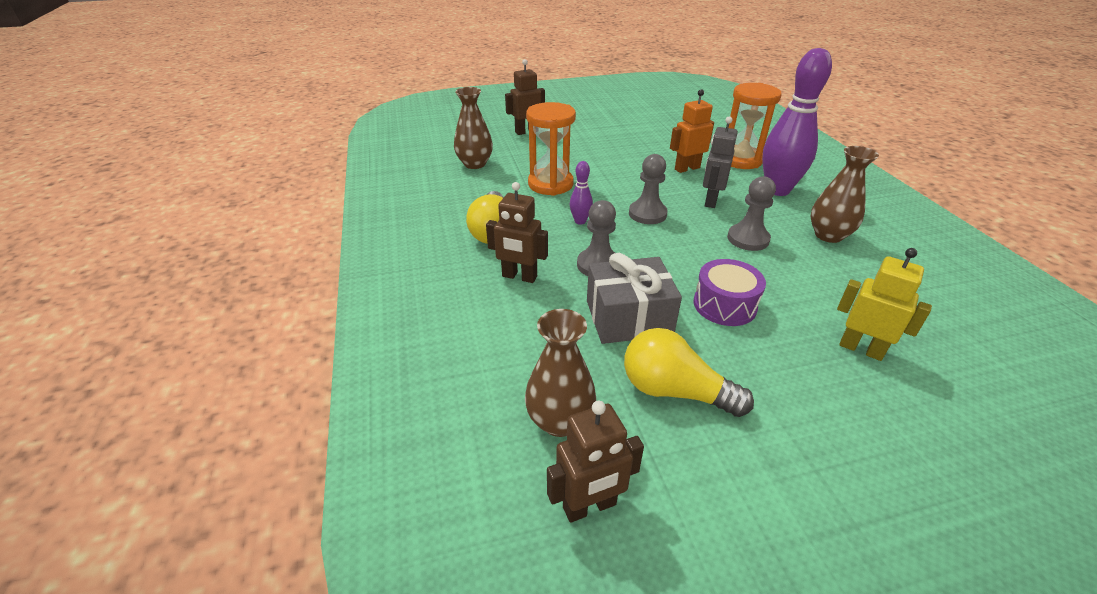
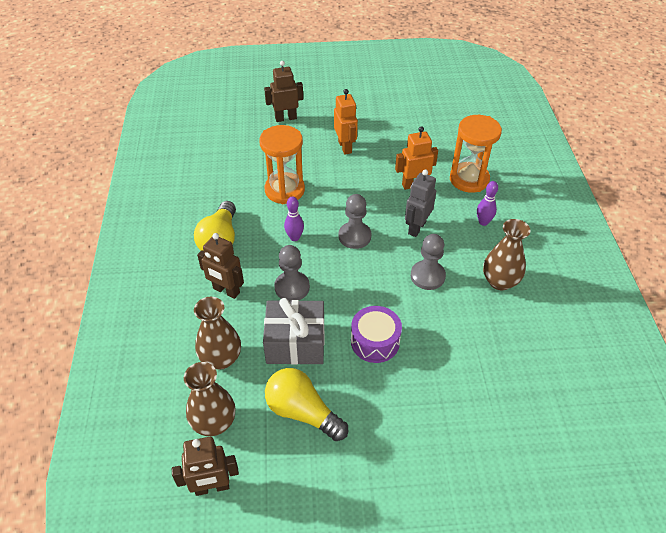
camera: 10 degrees right, 10 degrees up
brown vase [454,87,493,169] -> brown vase moved to [194,297,241,370]
purple bowling pin [762,48,832,196] -> purple bowling pin [477,181,498,226], size x0.44
yellow robot [837,248,932,361] -> none
none -> orange robot [334,89,358,154]

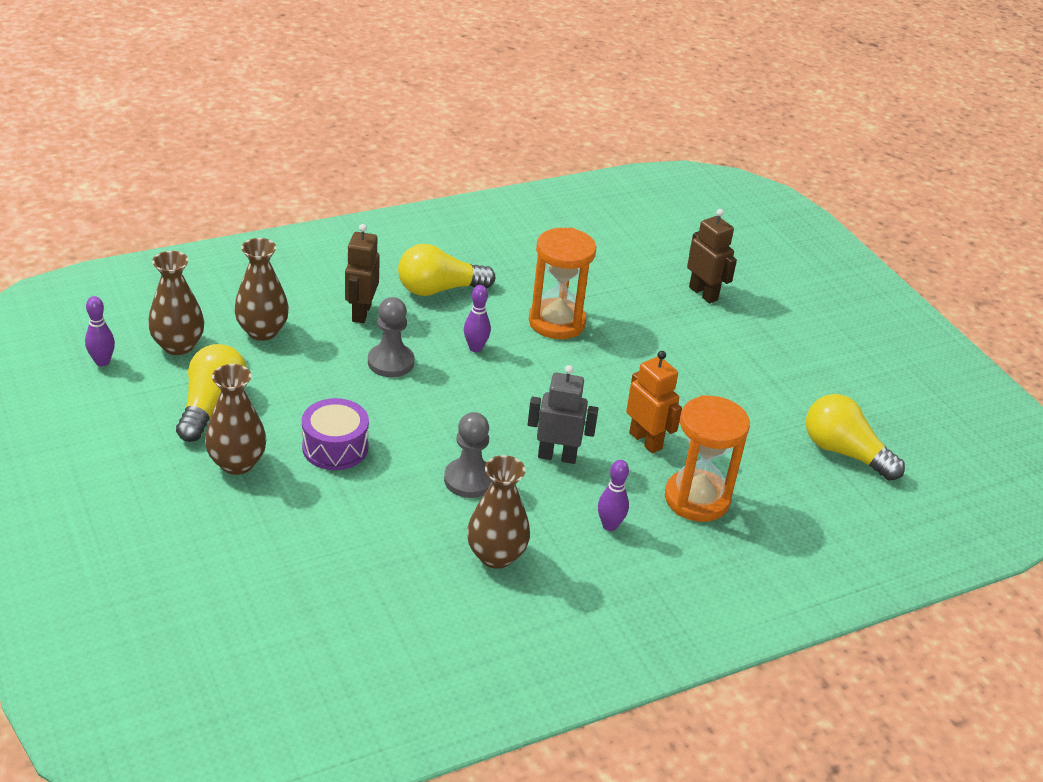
camera: 65 degrees right, 10 degrees down
brown robot [172,437,239,496] -> purple bowling pin [85,296,115,366]
grey gift [263,298,325,365] -> none
orange robot [334,89,358,154] -> none
grey pawn [339,194,372,249] -> none
none -> brown vase [205,364,266,475]
none -> yellow light bulb [806,394,905,481]

